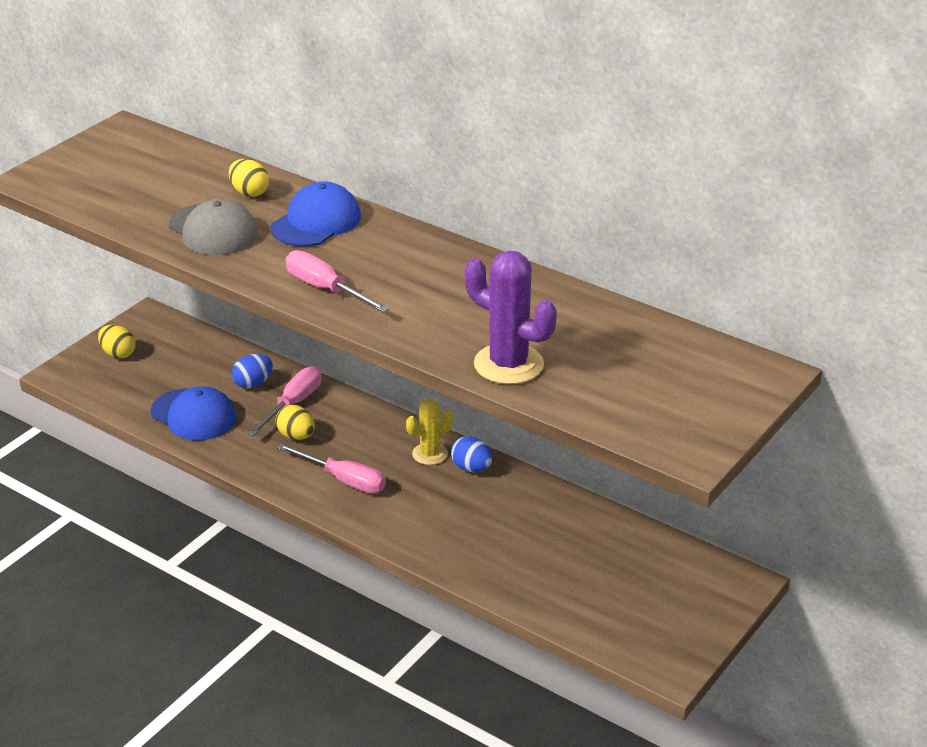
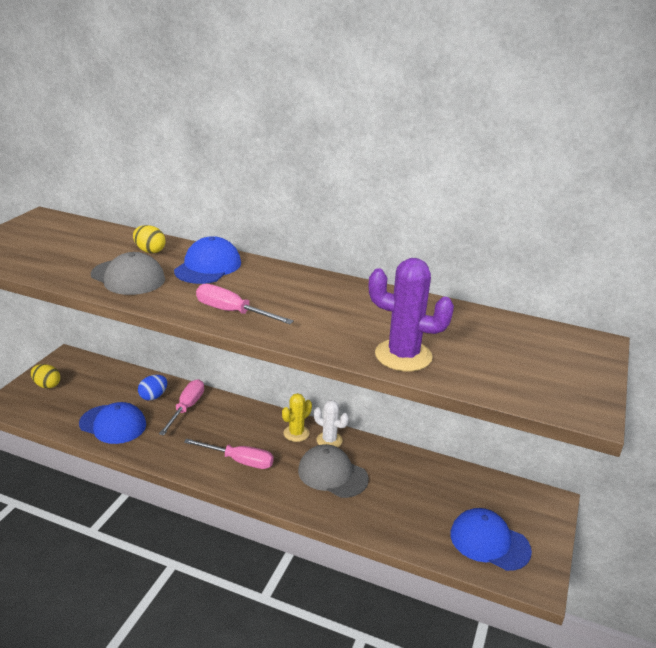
camera: 15 degrees left, 5 degrees down
yellow egg [276,405,315,440] -> none
blue egg [451,436,493,472] -> white cactus [314,400,349,447]
none -> grey cap [298,444,369,498]
none -> blue cap [450,508,532,571]

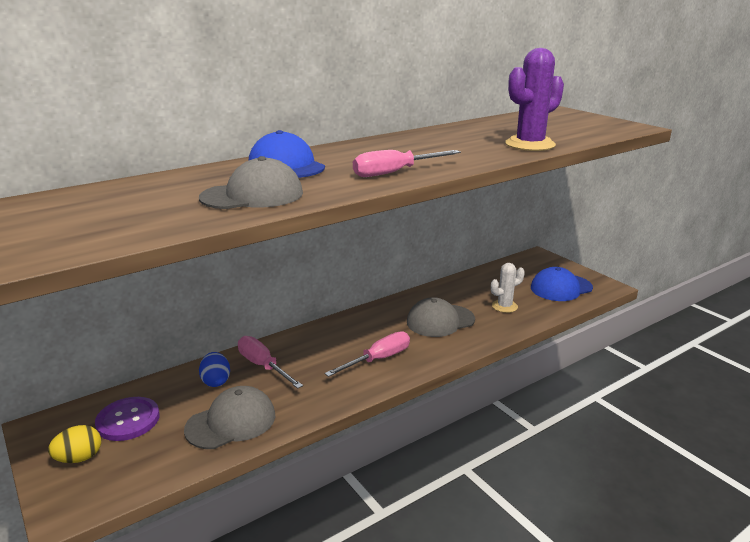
camera: 55 degrees left, 5 degrees down
blue cap [79,402,146,444] -> grey cap [184,386,275,449]
yellow egg [133,225,165,254] -> none
yellow cactus [282,393,312,442] -> none
white cactus [314,400,349,447] -> white cactus moved to [491,263,525,313]
none -> purple button [95,397,160,441]

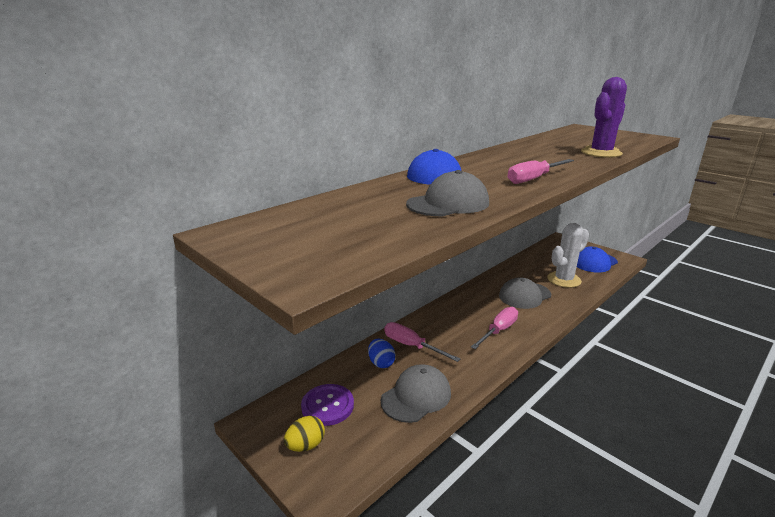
camera: 10 degrees left, 0 degrees up
white cactus [491,263,525,313] -> white cactus [547,223,589,288], size x1.63

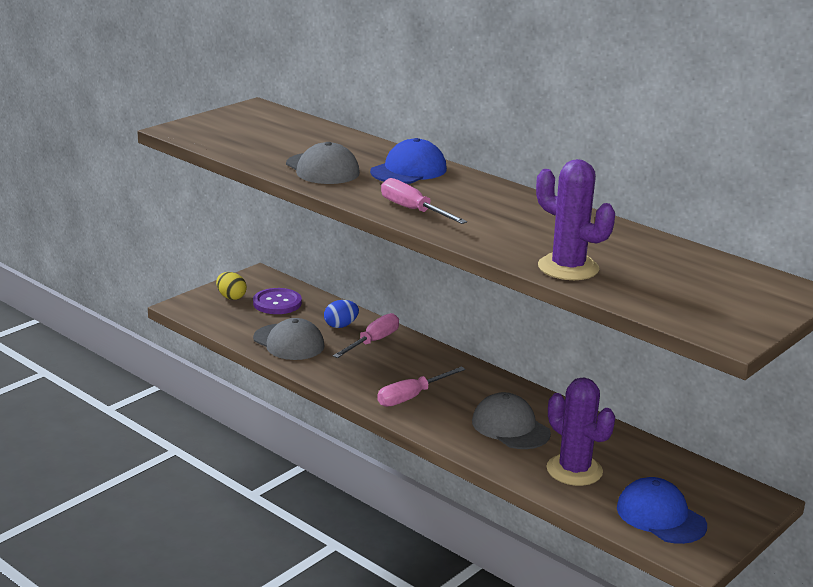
camera: 85 degrees right, 0 degrees up
pink screwdriver [471,307,518,349] -> pink screwdriver turned 105 degrees clockwise [377,366,466,407]
white cactus [547,223,589,288] -> purple cactus [546,377,615,486]

